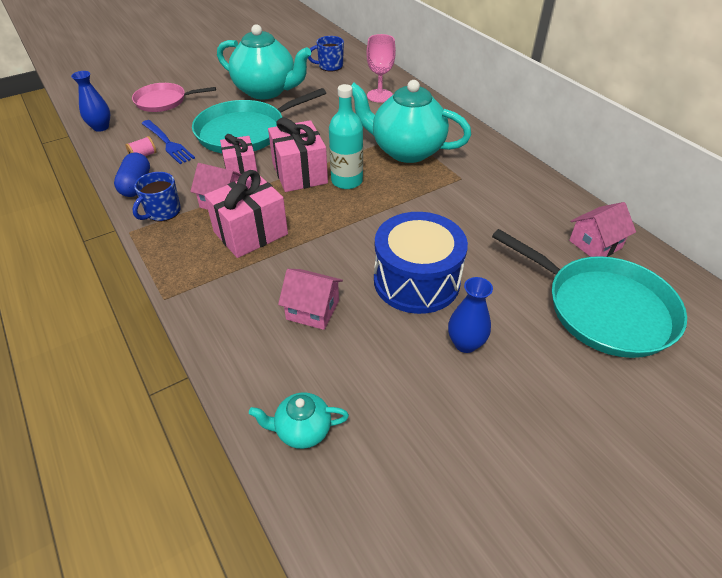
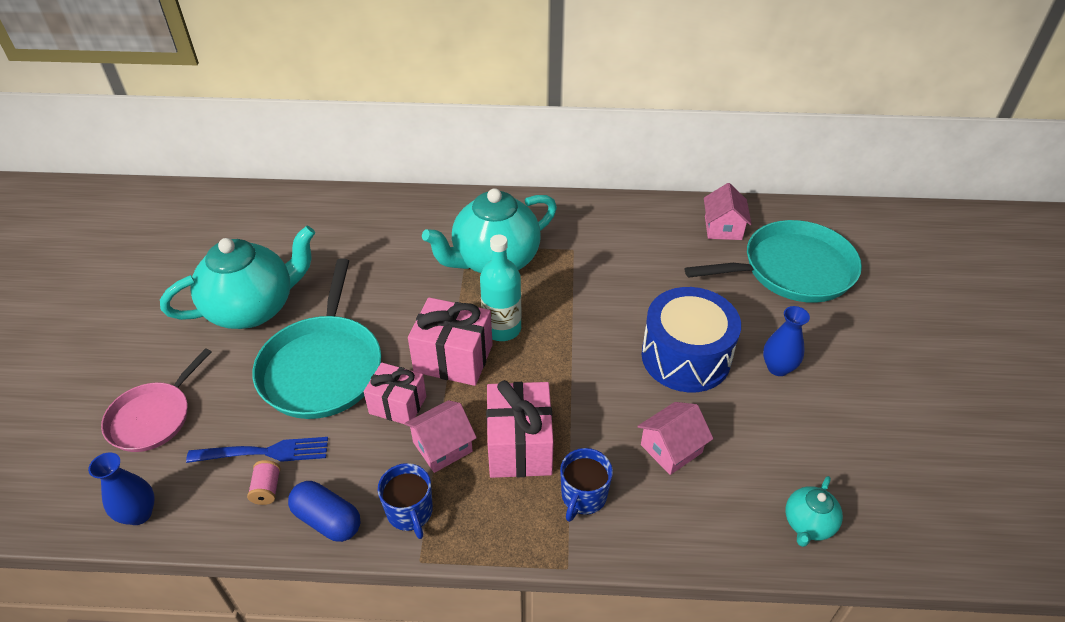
camera: 55 degrees left, 0 degrees up
blue mug [308,36,344,71] -> blue mug moved to [560,448,613,522]
pink goblet [366,34,396,103] -> none

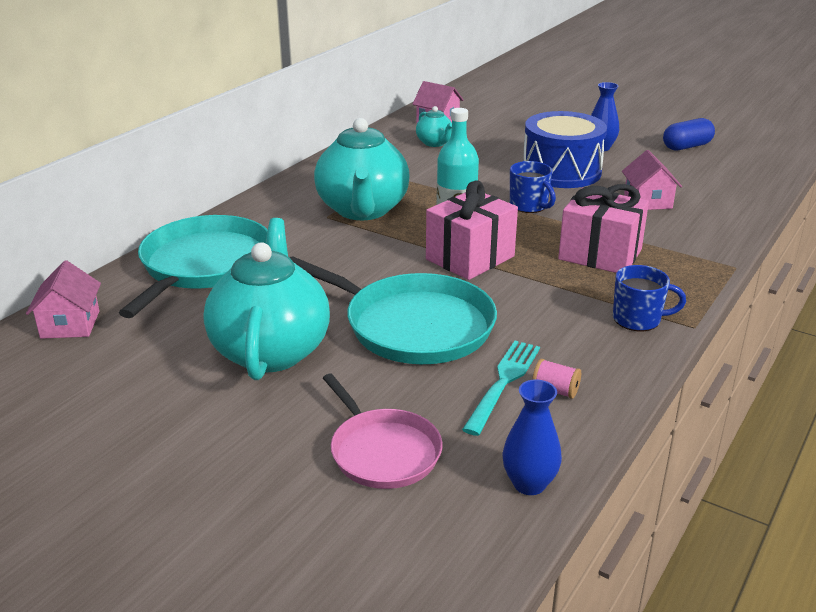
camera: 60 degrees left, 15 degrees down
blue fork [186,437,328,463] -> turquoise fork [462,341,540,436]
blue capsule [288,481,360,542] -> blue capsule moved to [663,118,715,151]
pink gift [364,362,426,424] -> none
pink house [404,400,477,473] -> pink house moved to [26,260,101,339]
blue mug [560,448,613,522] -> blue mug moved to [510,161,556,213]
turquoise pan [685,220,862,303] -> turquoise pan moved to [119,215,268,318]
turquoise teapot [786,476,843,547] -> turquoise teapot moved to [416,106,452,147]

